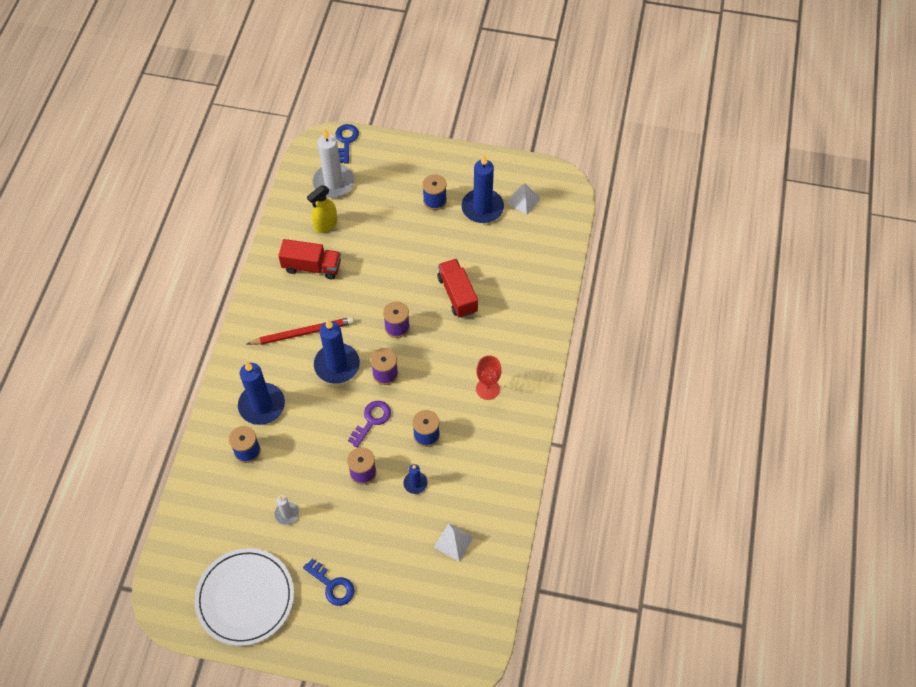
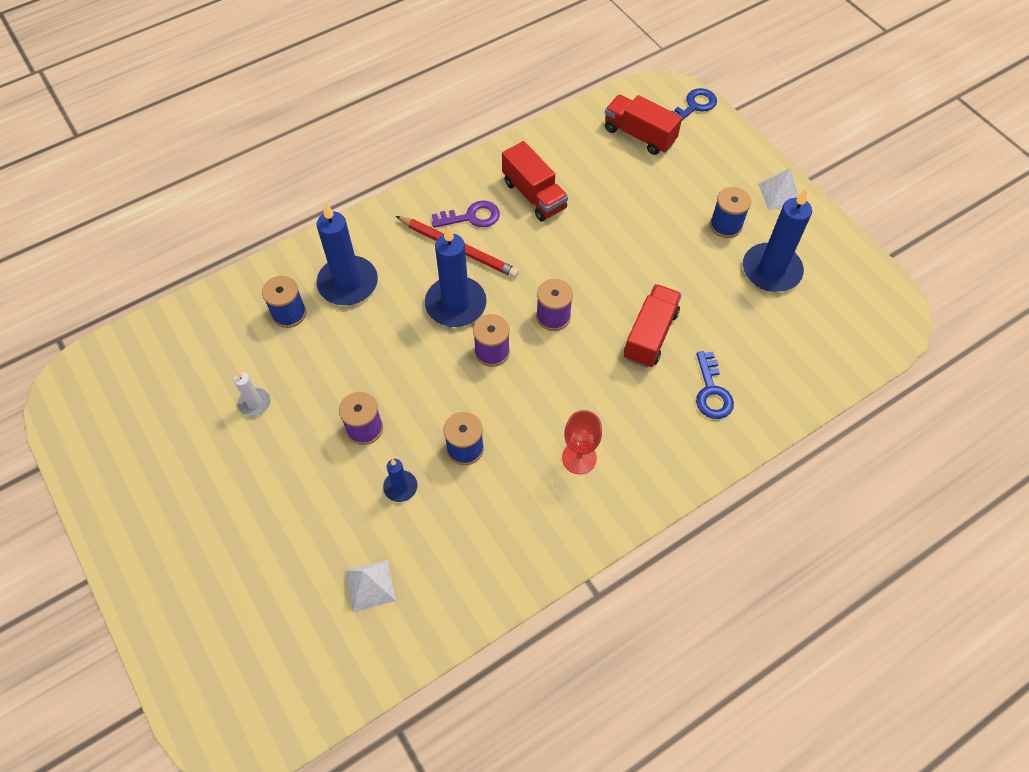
camera: 45 degrees right, 0 degrees up
white plate [195,548,294,646] -> none
blue key [303,559,355,606] -> blue key moved to [696,351,734,419]
yellow spray bottle [307,186,337,233] -> none
white candle [312,129,354,198] -> red truck [605,95,682,155]
purple key [348,401,391,448] -> purple key moved to [432,201,500,228]
white pyramid [506,183,541,215] -> white pyramid moved to [758,168,798,210]

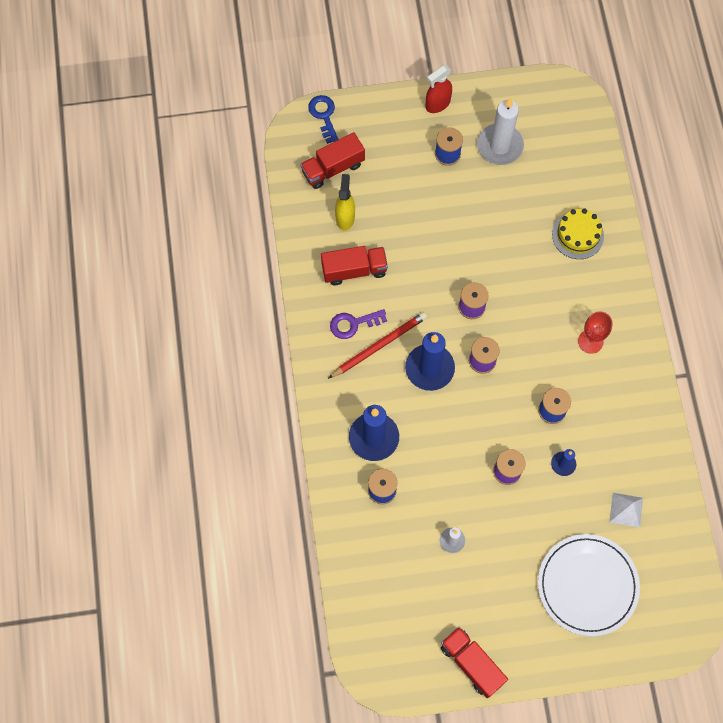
camera: 65 degrees left, 10 degrees up
purple key [432,201,500,228] -> purple key turned 120 degrees counterclockwise [330,309,387,339]
red truck [624,284,682,368] -> red truck moved to [441,626,508,698]
blue key [696,351,734,419] -> yellow cake [552,209,604,259]
blue candle [743,188,812,292] -> white candle [477,97,524,165]
white pyramid [758,168,798,210] -> red spray bottle [426,66,452,113]
none -> yellow spray bottle [335,174,355,231]
none -> white plate [538,534,640,636]

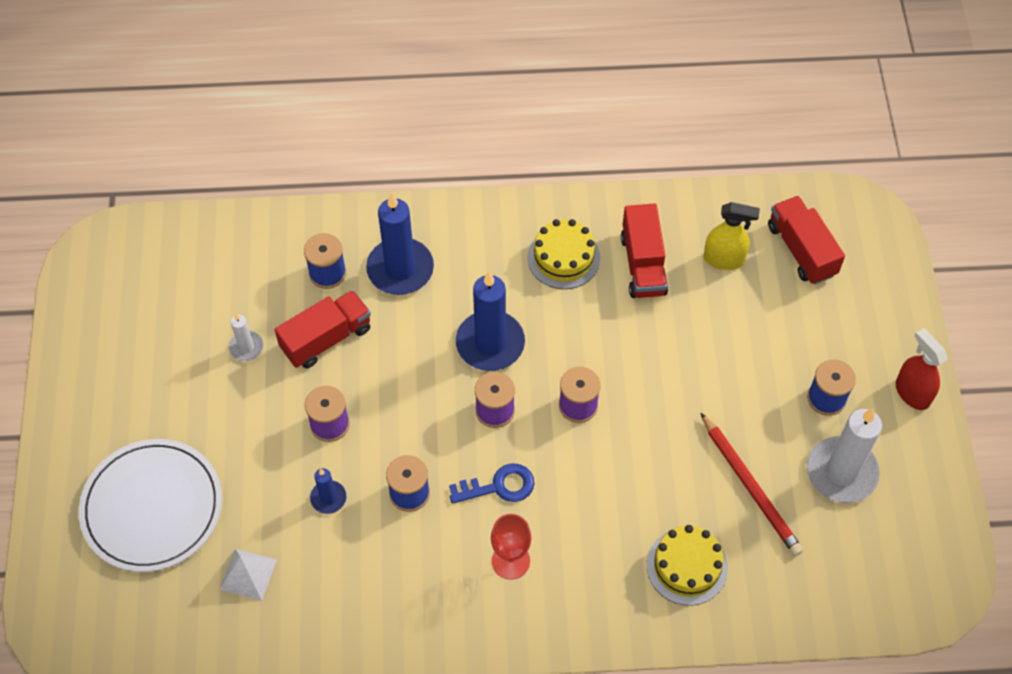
camera: 95 degrees right, 10 degrees down
blue key [308,95,339,144] -> blue key moved to [449,463,534,504]
red pencil [328,312,427,379] -> red pencil moved to [701,413,803,556]
purple key [330,309,387,339] -> yellow cake [528,219,600,289]
red truck [441,626,508,698] -> red truck moved to [275,290,371,368]

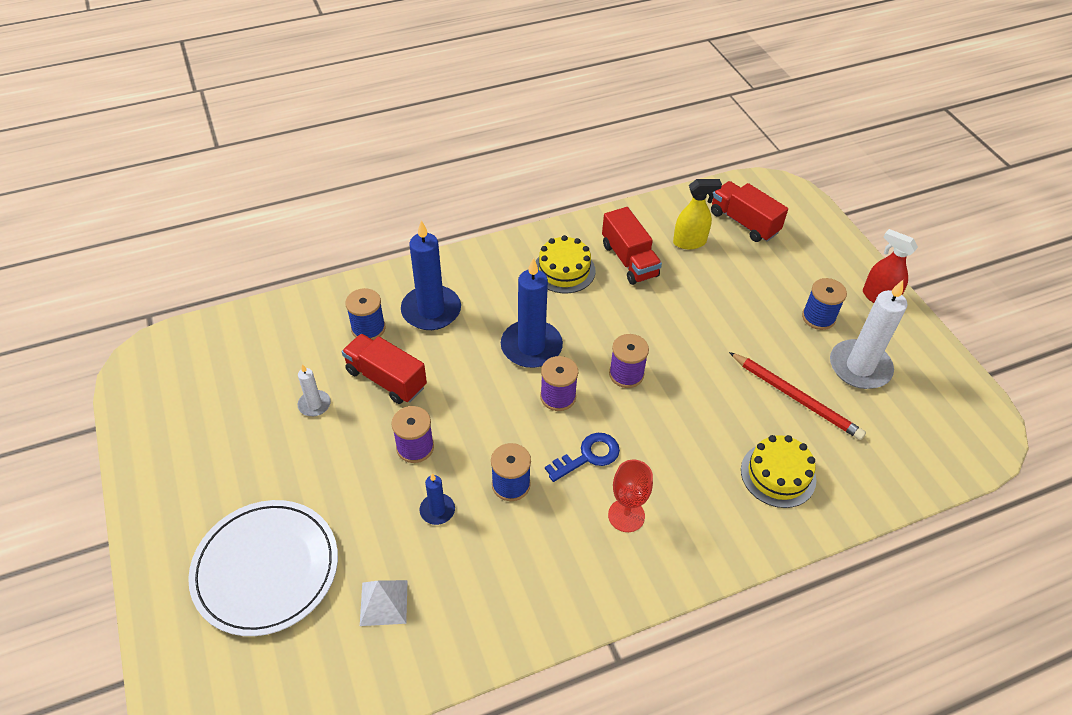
camera: 20 degrees left, 10 degrees down
red truck [275,290,371,368] -> red truck turned 90 degrees counterclockwise [342,334,427,404]

